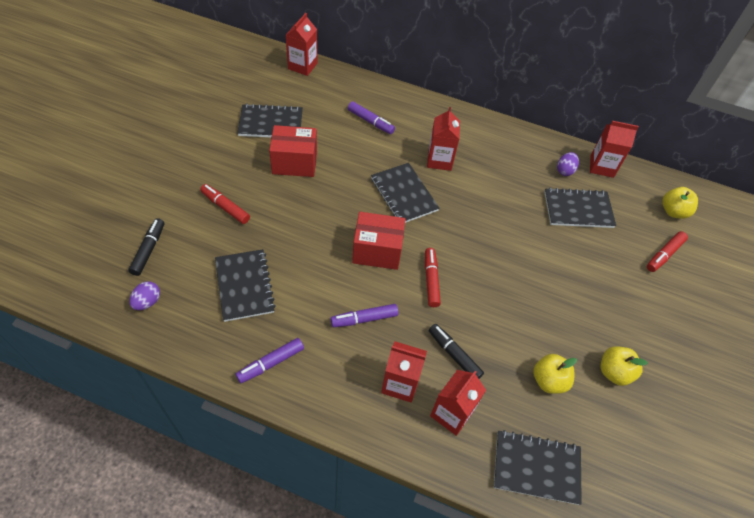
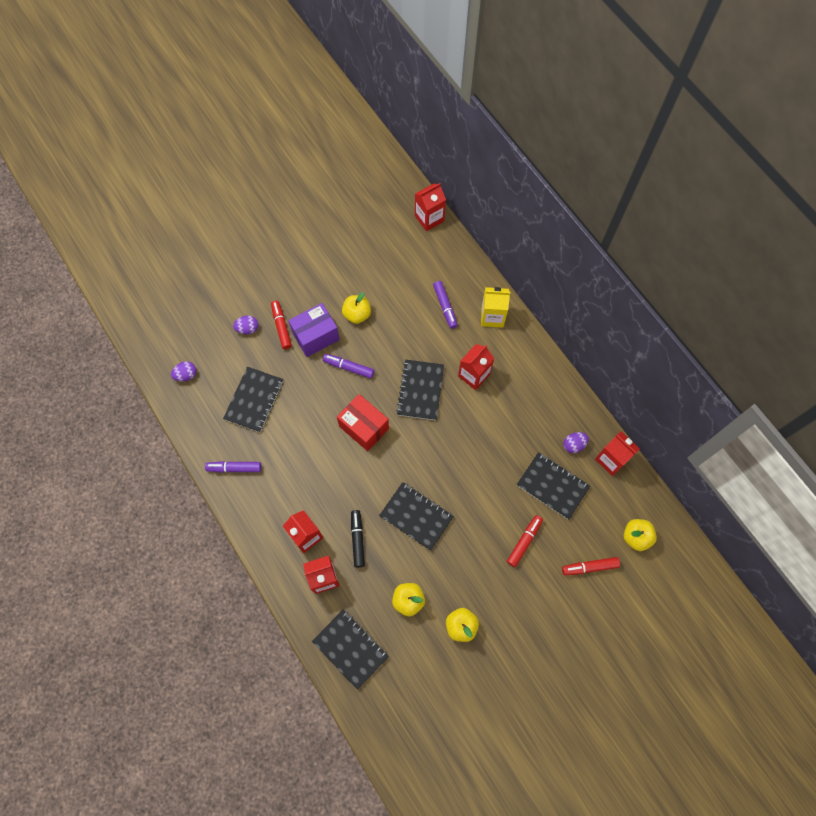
camera: 40 degrees right, 15 degrees up
black marker [128,218,164,276] -> none
black notebook [237,104,303,137] -> black notebook moved to [379,482,454,551]
red box [269,125,317,177] -> yellow apple [342,292,371,324]
purple marker [331,304,399,327] -> purple marker moved to [323,354,374,379]
red marker [425,248,441,307] -> red marker moved to [507,515,543,567]
none -> purple egg [233,315,258,334]
none -> purple box [288,303,340,357]
none -> yellow carton [481,287,510,328]

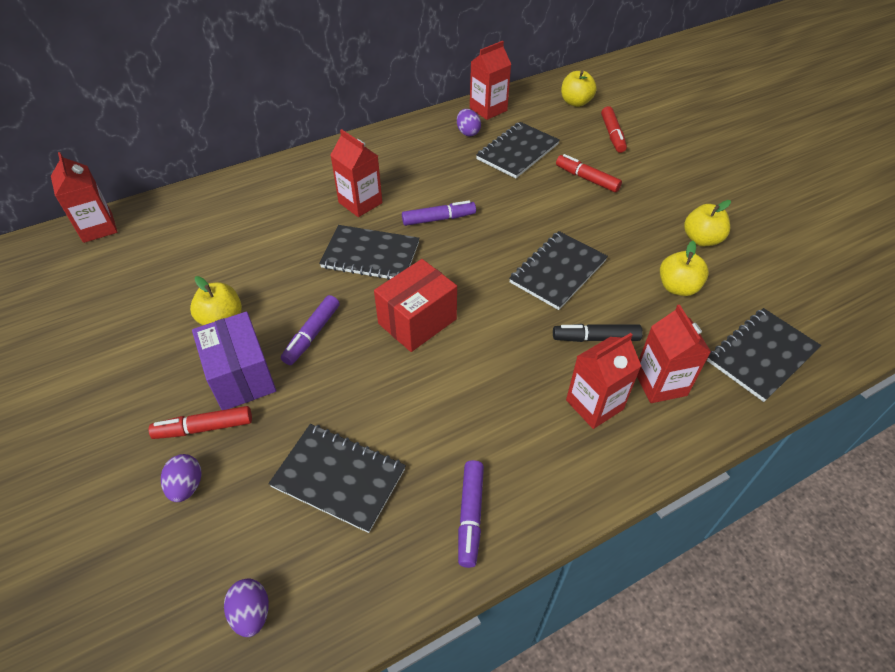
camera: 85 degrees left, 20 degrees down
purple marker [433,281,458,329] -> purple marker moved to [402,200,476,226]
yellow carton [481,287,510,328] -> none

